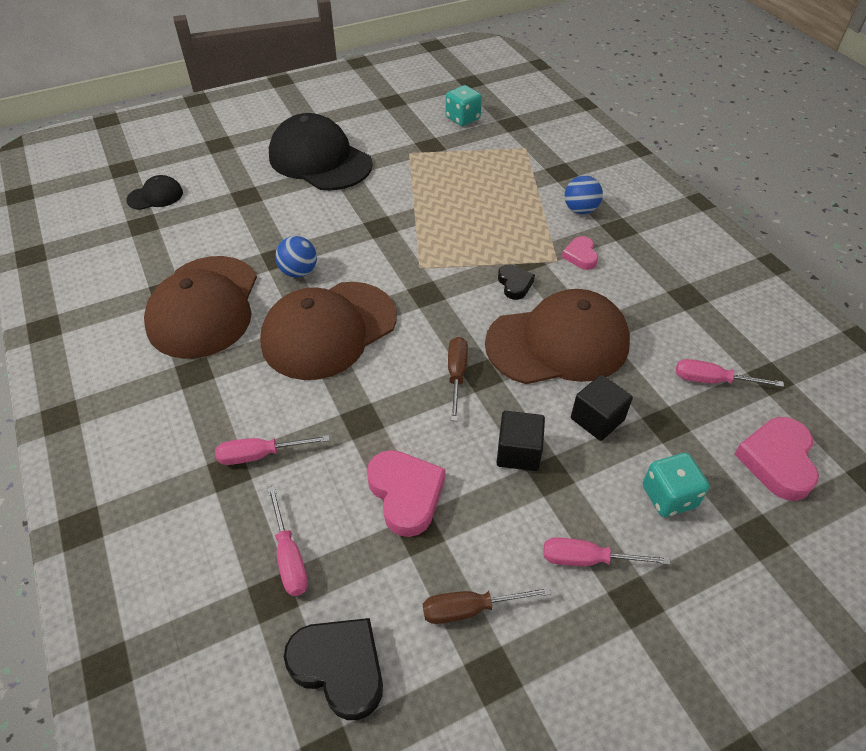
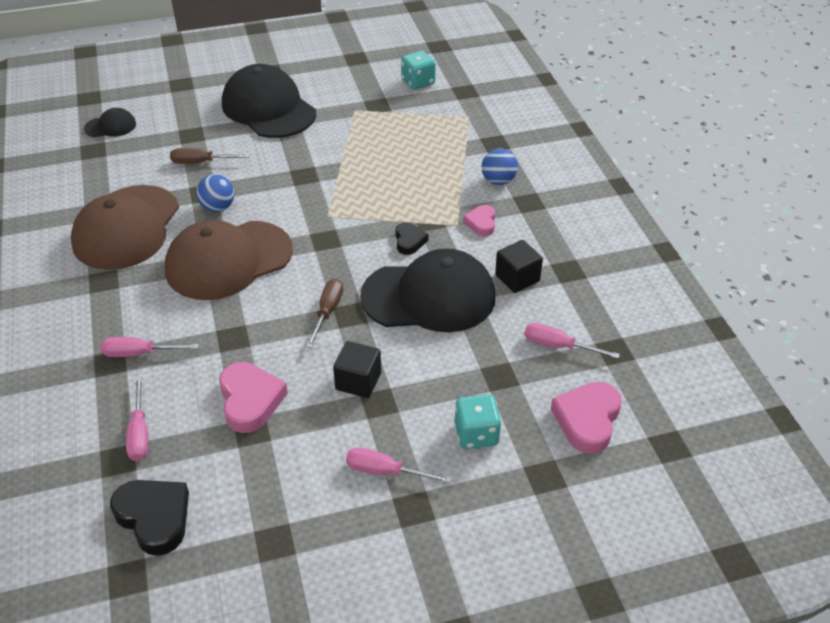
camera: 10 degrees right, 5 degrees down
brown screwdriver [423,586,552,624] -> brown screwdriver moved to [170,148,249,164]
brown cap [485,289,630,384] -> black cap [360,249,495,332]
black cube [571,375,633,441] -> black cube moved to [495,240,543,293]

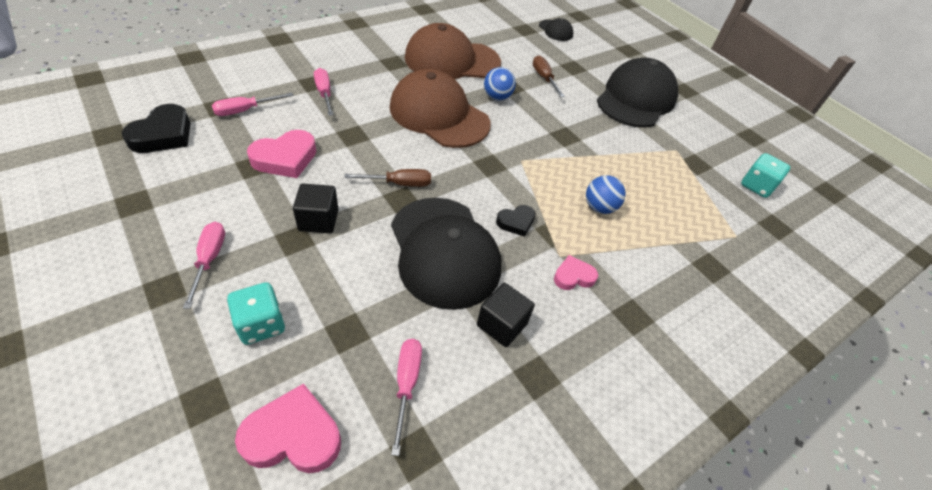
camera: 65 degrees right, 5 degrees up
blue ball [481,148,518,185] -> blue ball moved to [586,175,626,214]

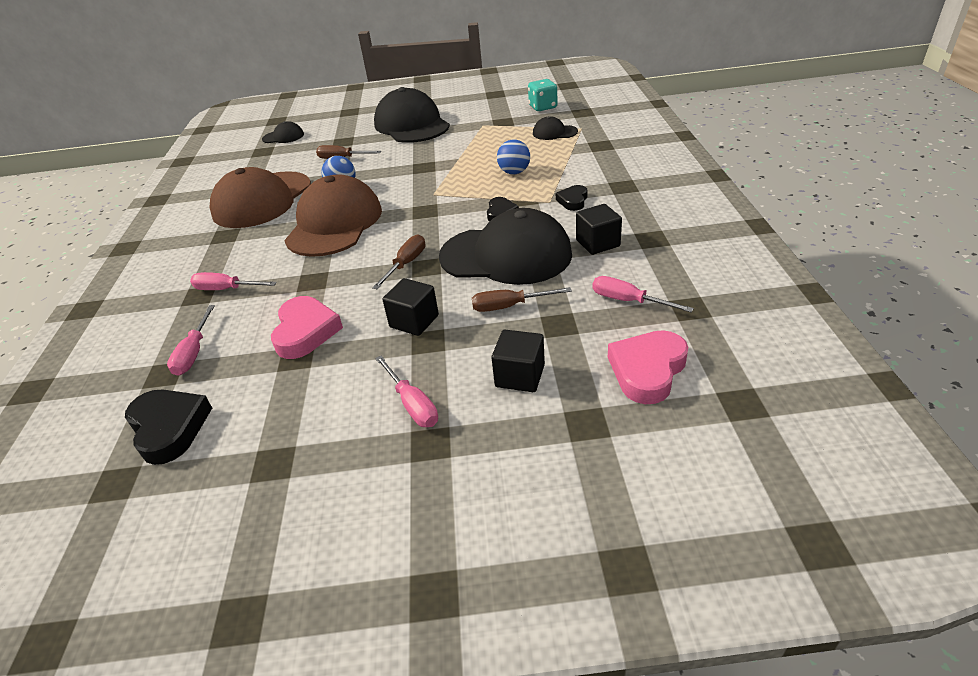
camera: 50 degrees left, 10 degrees down
pink screwdriver [183,222,225,309] -> pink screwdriver turned 150 degrees counterclockwise [375,356,438,427]
turquoise dice [227,282,285,345] -> black cube [492,330,545,392]
brown cap [390,69,491,148] -> brown cap turned 120 degrees clockwise [284,174,382,257]
pink heart [554,255,598,290] -> black heart [556,185,587,211]
none -> brown screwdriver [472,287,572,312]
none -> black cap [533,116,578,140]

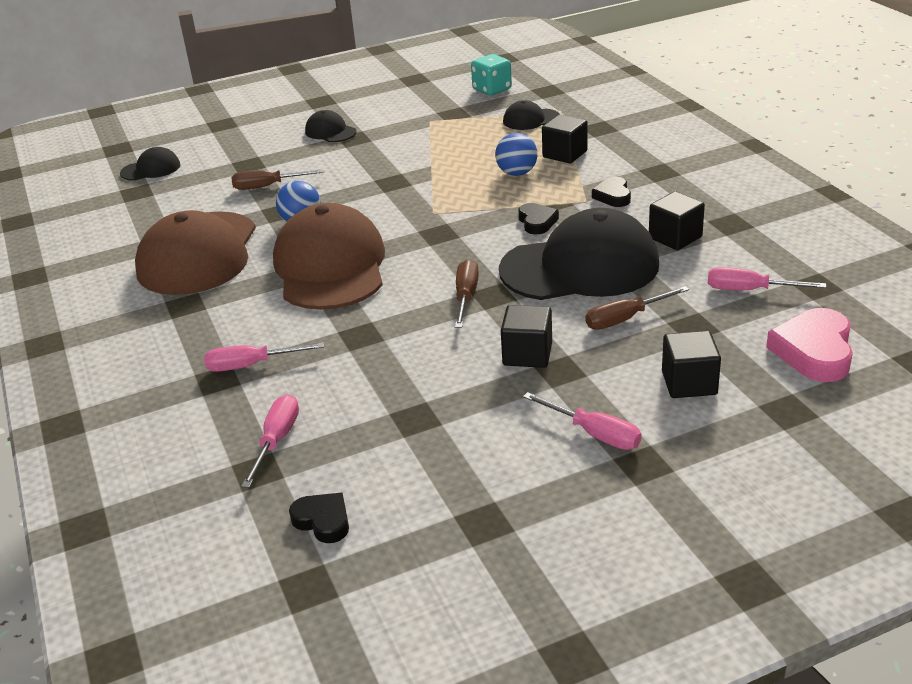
camera: 20 degrees left, 5 degrees down
black heart [125,390,212,465] -> black heart [289,493,349,543], size x0.59
pink screwdriver [167,305,215,376] -> pink screwdriver turned 150 degrees counterclockwise [241,394,299,488]
pink heart [271,296,343,359] -> none
black cap [374,87,450,143] -> black cap [305,110,357,142], size x0.46
none -> black cube [542,115,588,163]

